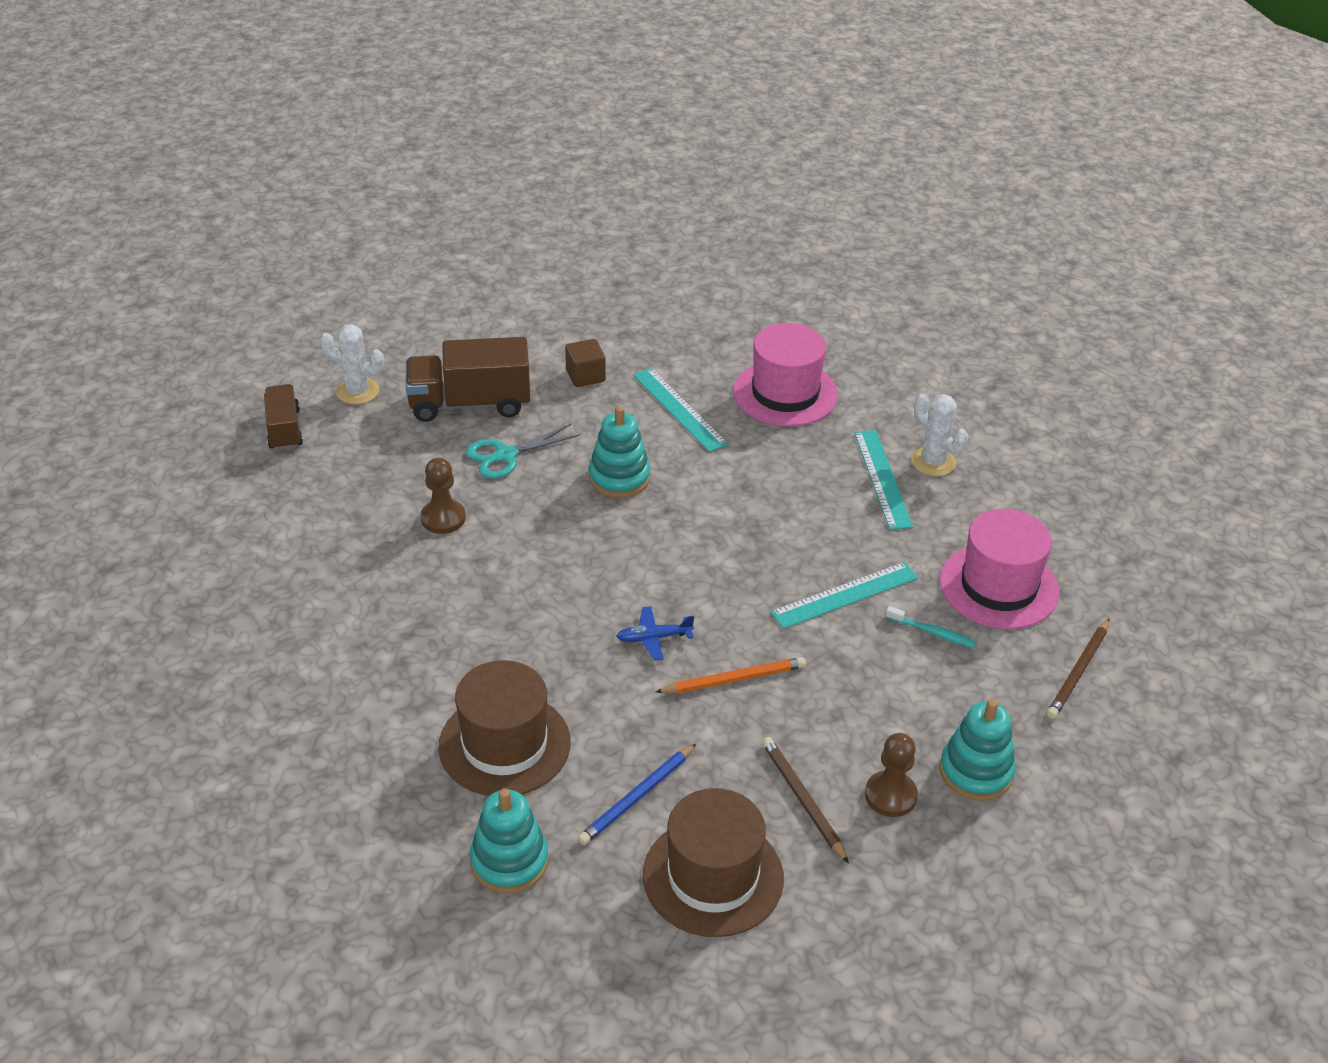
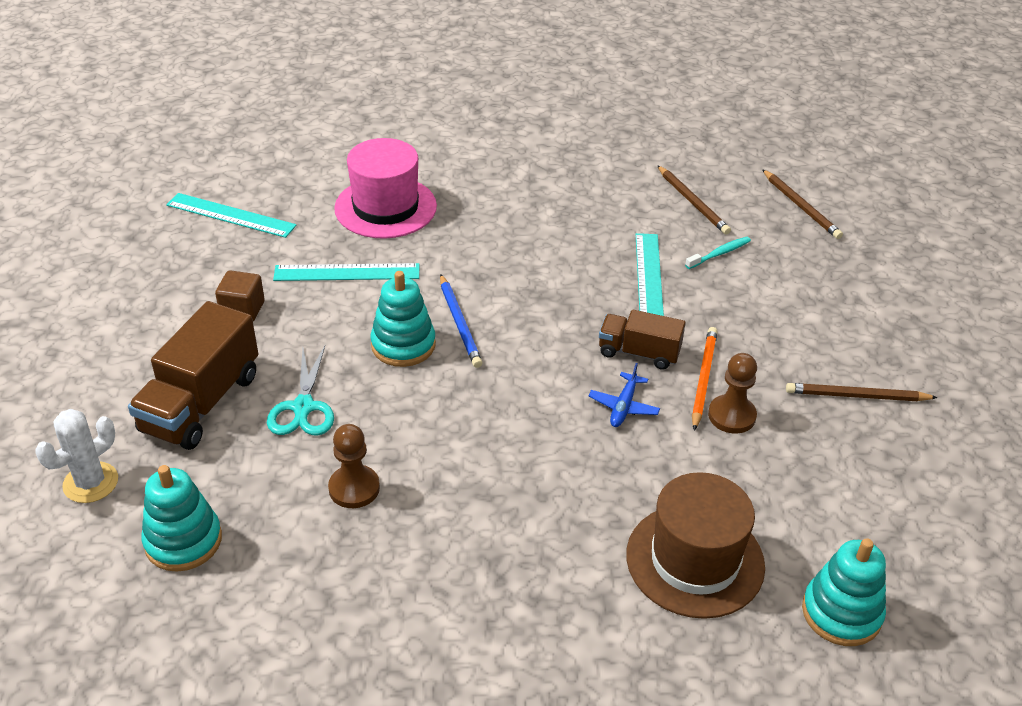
camera: 60 degrees left, 0 degrees up
brown truck [264,384,303,450] -> brown truck moved to [599,310,686,370]
blue pencil [578,744,696,845] -> blue pencil moved to [440,274,483,368]
brown hat [643,788,784,937] -> none
turquoise ruler [854,430,913,530] -> turquoise ruler moved to [166,193,297,238]
brown pawn [865,733,918,817] -> brown pawn moved to [708,353,757,433]
white cactus [911,394,968,476] -> none
pink hat [939,509,1059,629] -> brown pencil [657,165,731,235]
turquoise stacking toy [940,699,1015,801] -> turquoise stacking toy moved to [142,465,222,572]

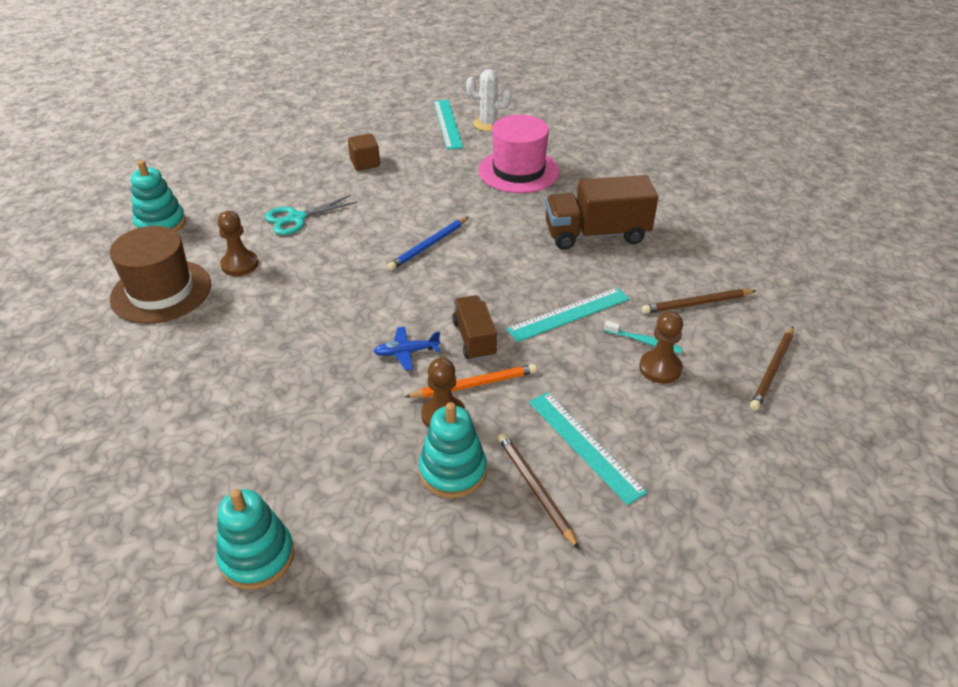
camera: 60 degrees right, 0 degrees up
white cactus [35,409,118,503] -> white cactus moved to [466,69,511,131]
brown truck [128,301,258,450] -> brown truck moved to [545,175,658,250]
turquoise ruler [273,263,419,281] -> turquoise ruler moved to [529,392,647,505]
turquoise stacking toy [371,271,436,367] -> turquoise stacking toy moved to [419,402,487,498]
brown hat [626,472,765,619] -> brown hat moved to [110,226,211,324]
brown pencil [657,165,731,235] -> brown pencil turned 45 degrees clockwise [642,289,757,314]
none -> brown pawn [639,311,683,384]

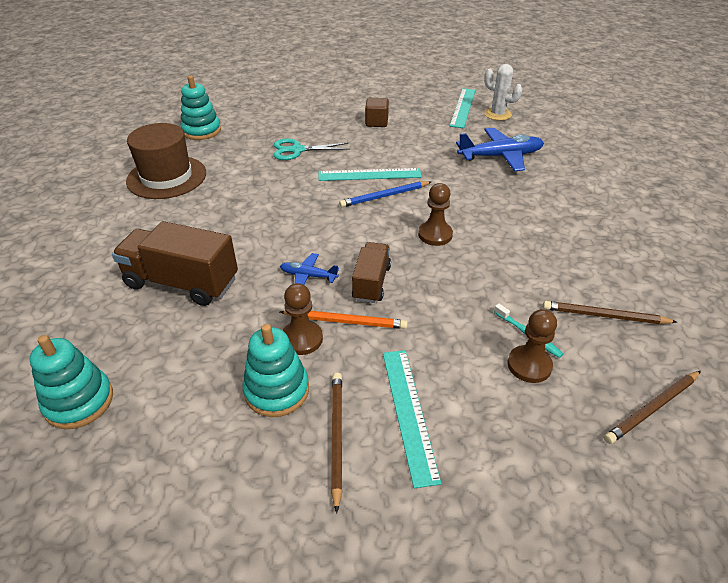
camera: 25 degrees right, 0 degrees up
brown pawn [217,211,258,276] -> brown pawn moved to [418,183,453,246]
pink hat [478,115,559,193] -> blue plane [456,128,544,172]
turquoise ruler [506,287,630,342] -> turquoise ruler moved to [319,168,422,181]
brown truck [545,175,658,250] -> brown truck moved to [112,221,238,306]

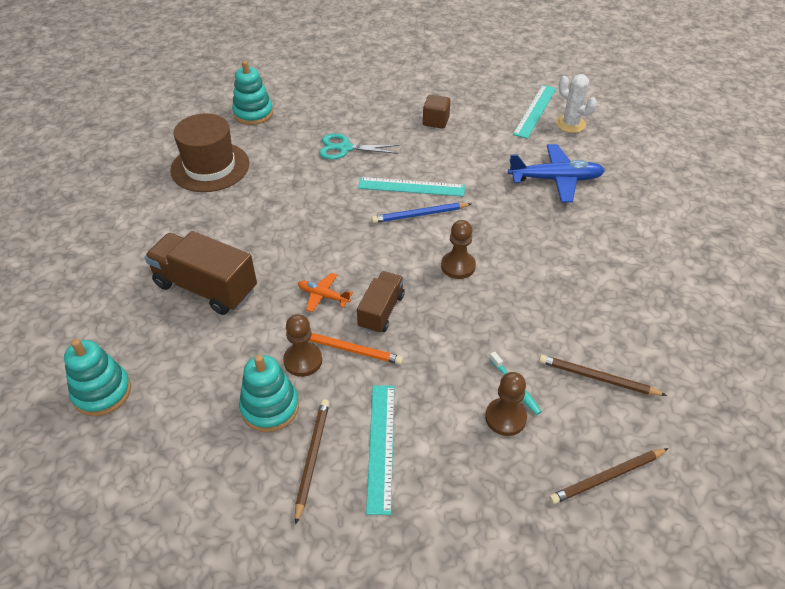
camera: 10 degrees right, 5 degrees up
blue plane [280,253,339,285] -> orange plane [298,273,353,312]

